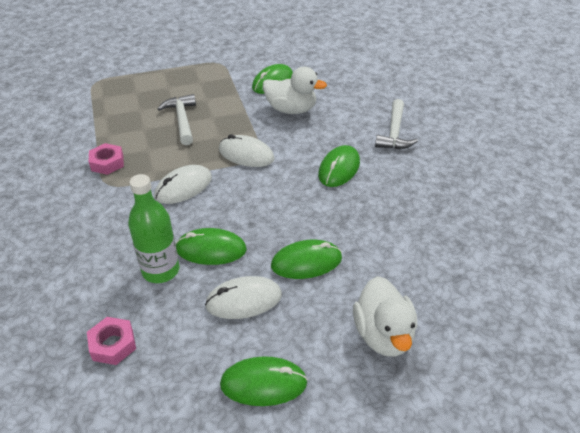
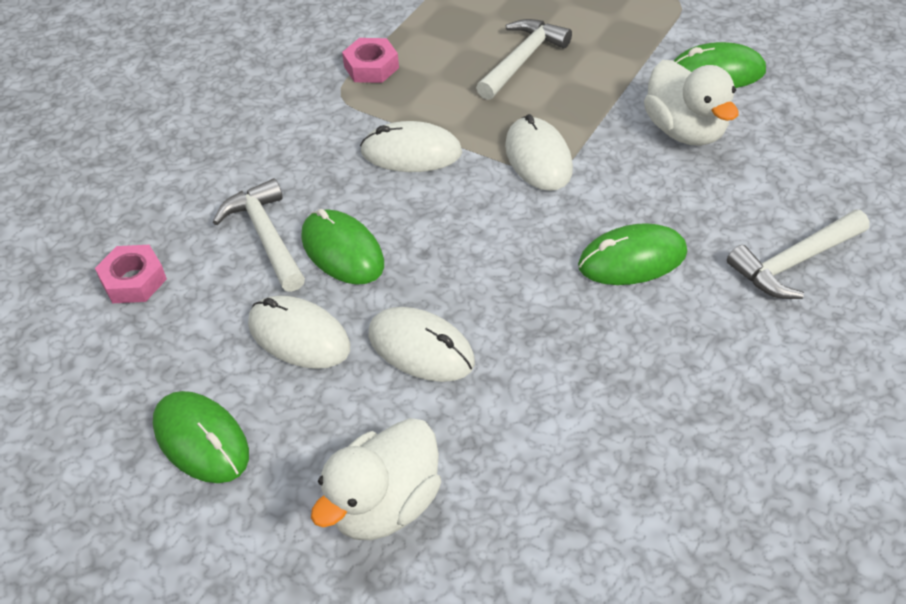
camera: 50 degrees right, 5 degrees up
green bottle [128,174,179,283] -> white hammer [213,178,305,292]
green mouse [271,240,342,279] -> white mouse [369,307,475,382]

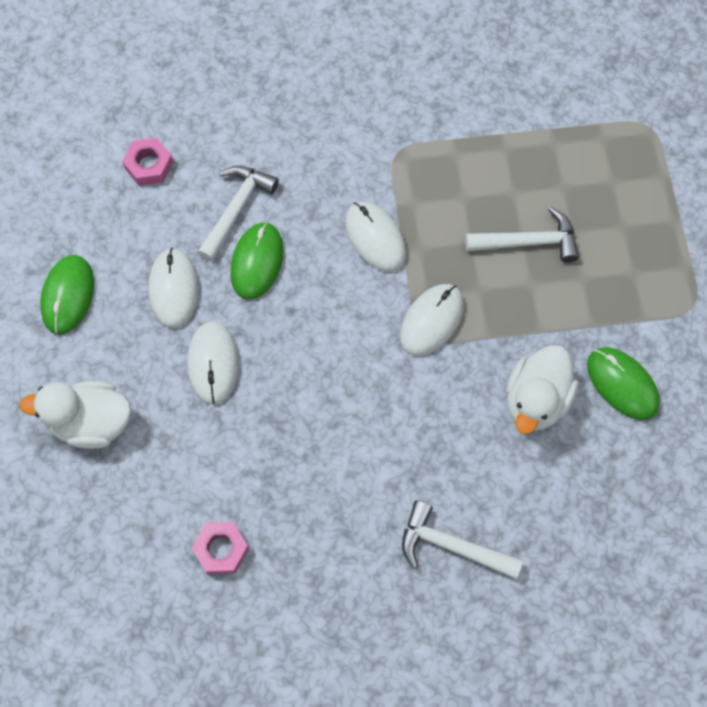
camera: 50 degrees right, 20 degrees up
pink nut [342,38,399,83] -> pink nut moved to [192,522,249,575]
green mouse [578,223,687,285] -> none

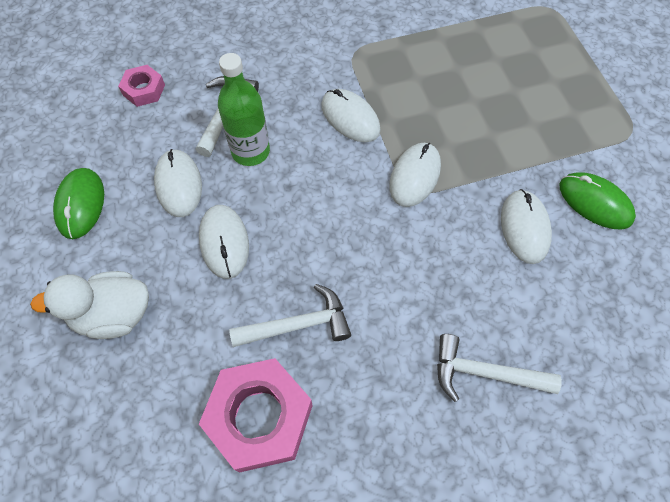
camera: 10 degrees left, 5 degrees down
pink nut [192,522,249,575] -> pink nut [199,358,313,472], size x1.91
green mouse [231,222,284,300] -> green bottle [218,53,270,166]
white hammer [465,207,579,262] -> white hammer moved to [229,284,351,347]
white duck [506,345,578,435] -> white mouse [501,189,552,264]

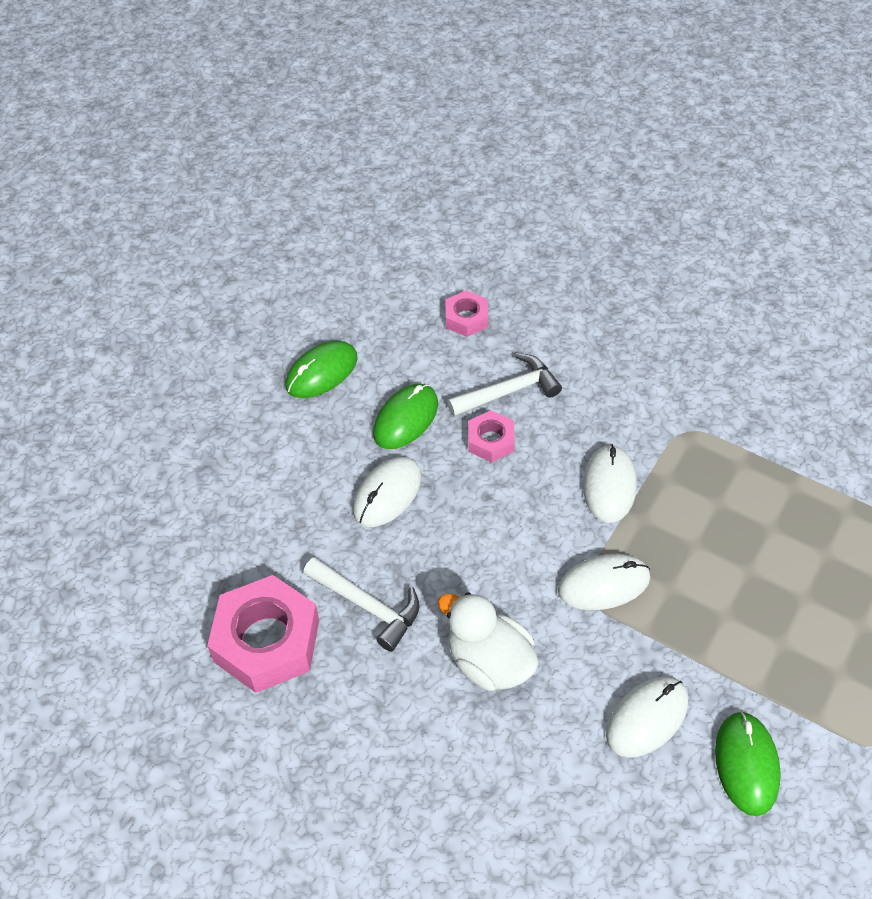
camera: 50 degrees right, 10 degrees down
white duck [30,271,149,339] -> white duck moved to [438,592,539,691]
white mouse [154,149,202,217] -> green mouse [373,384,438,449]
green bottle [218,53,270,166] -> pink nut [468,410,515,462]
white hammer [437,334,562,402] -> none

